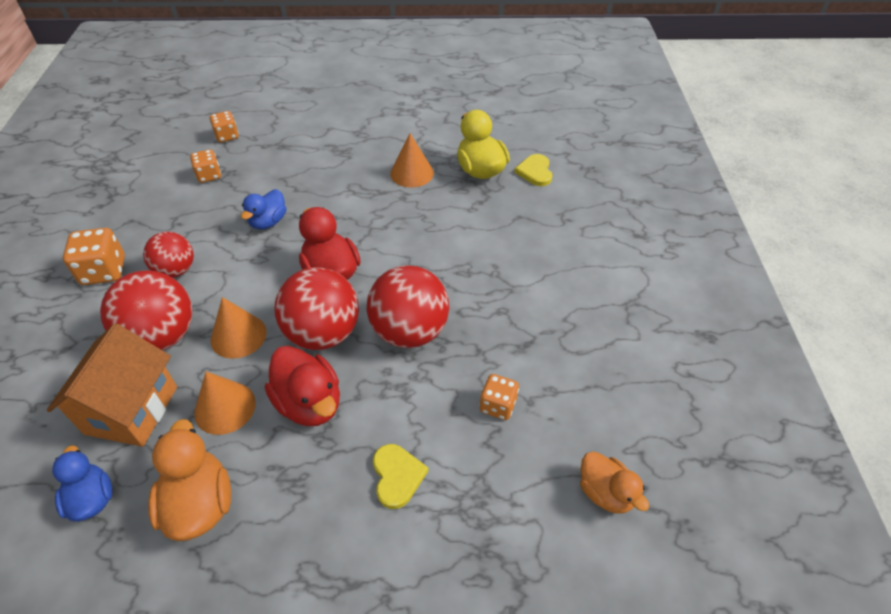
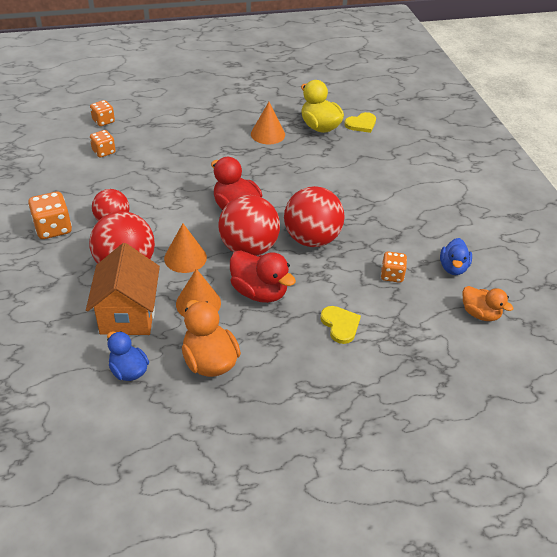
camera: 15 degrees left, 5 degrees down
blue duck [241,189,286,230] -> blue duck moved to [440,238,472,275]
yellow heart [514,154,553,186] -> yellow heart turned 105 degrees counterclockwise [344,112,376,133]

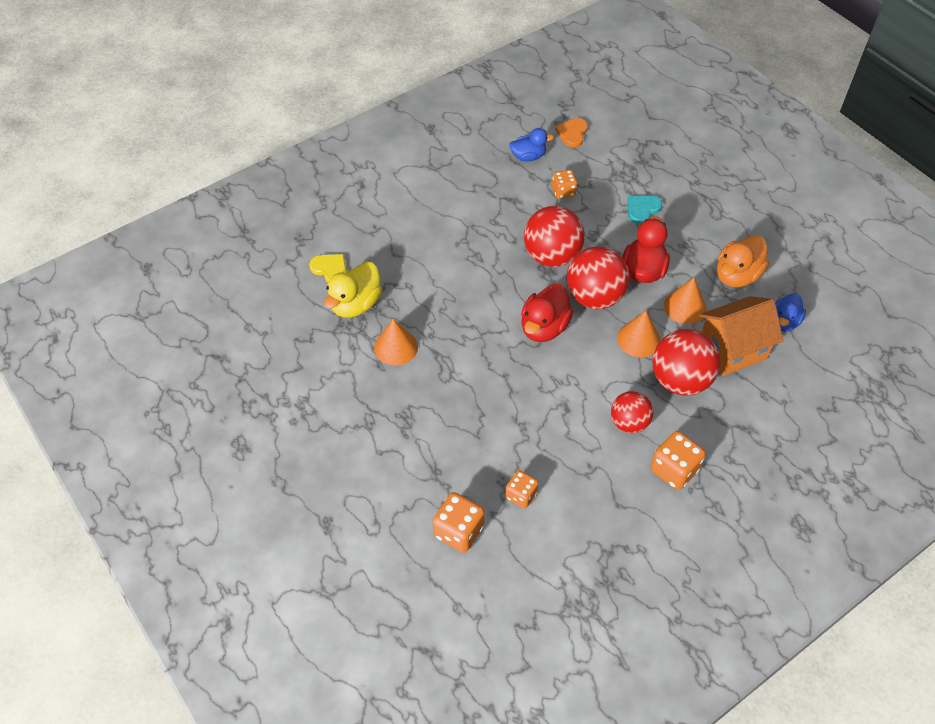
camera: 110 degrees left, 10 degrees up
orange dice [90,100,115,126] -> orange dice [433,492,485,553], size x1.54
yellow heart [320,306,361,344] -> turquoise heart [628,195,662,224]
orange duck [463,286,513,321] -> orange heart [555,118,588,147]

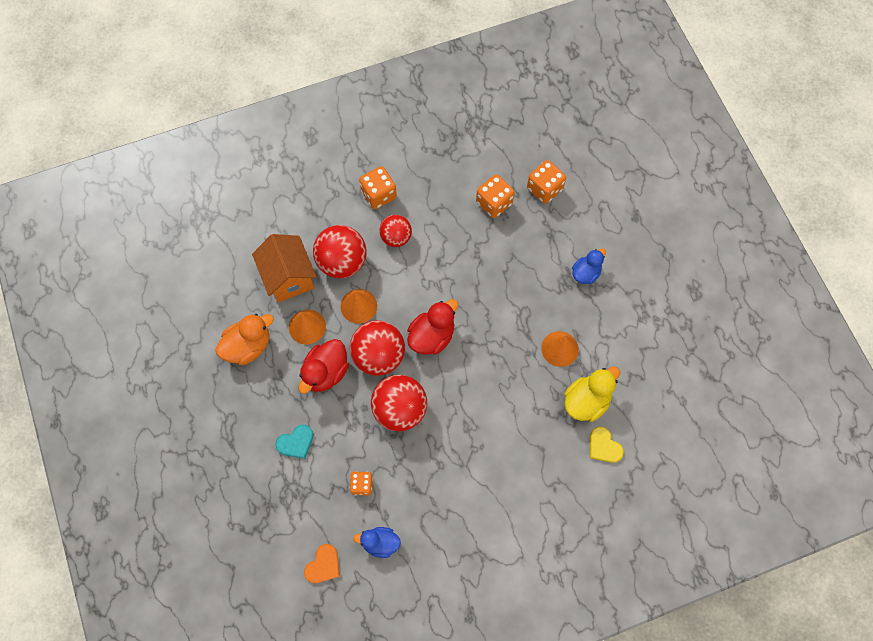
camera: 165 degrees left, 15 degrees up
orange dice [505,470,539,509] -> orange dice [476,175,515,218], size x1.54
orange house [699,296,783,376] -> orange house turned 75 degrees clockwise [252,234,317,303]
blue duck [775,293,806,332] -> blue duck moved to [572,248,606,284]

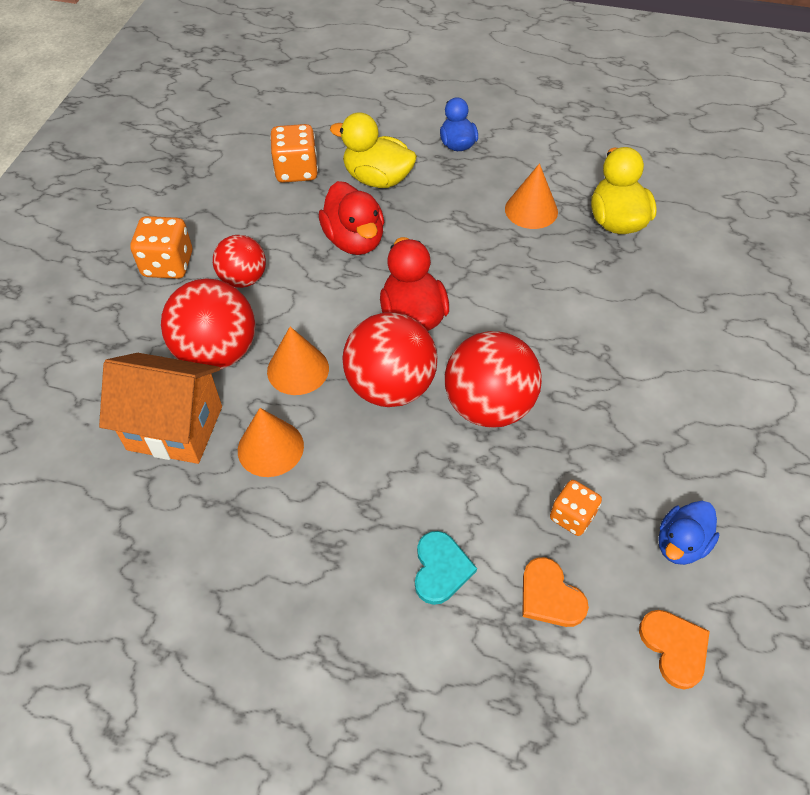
camera: 55 degrees left, 15 degrees down
orange duck [215,314,274,365] -> none
red duck [298,339,349,394] -> red duck moved to [319,181,384,255]
orange dice [527,160,566,204] -> none
yellow heart [590,427,624,463] -> none
none -> yellow duck [330,112,417,188]
none -> orange heart [522,557,589,627]

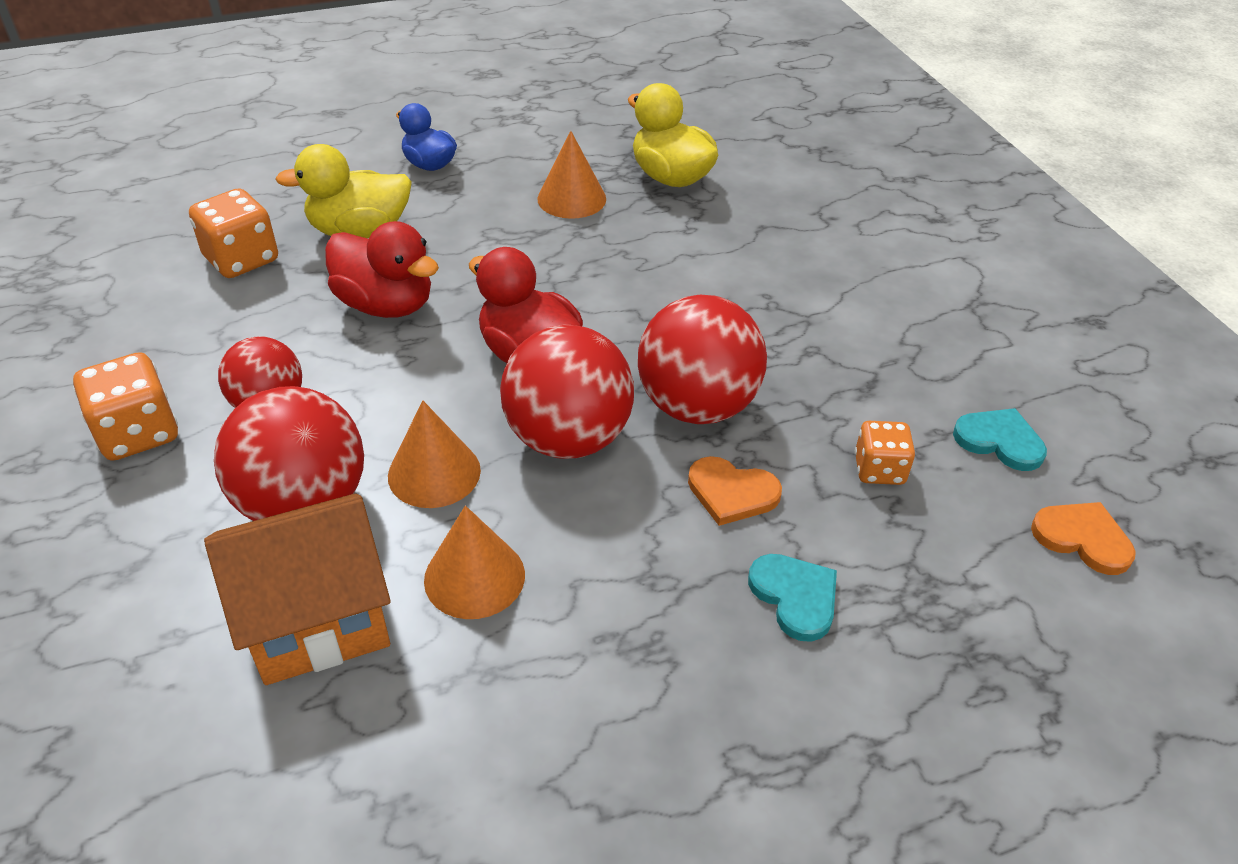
camera: 35 degrees left, 10 degrees down
orange heart [522,557,589,627] -> orange heart moved to [688,456,782,526]
blue duck [658,501,719,565] -> turquoise heart [953,408,1047,471]

